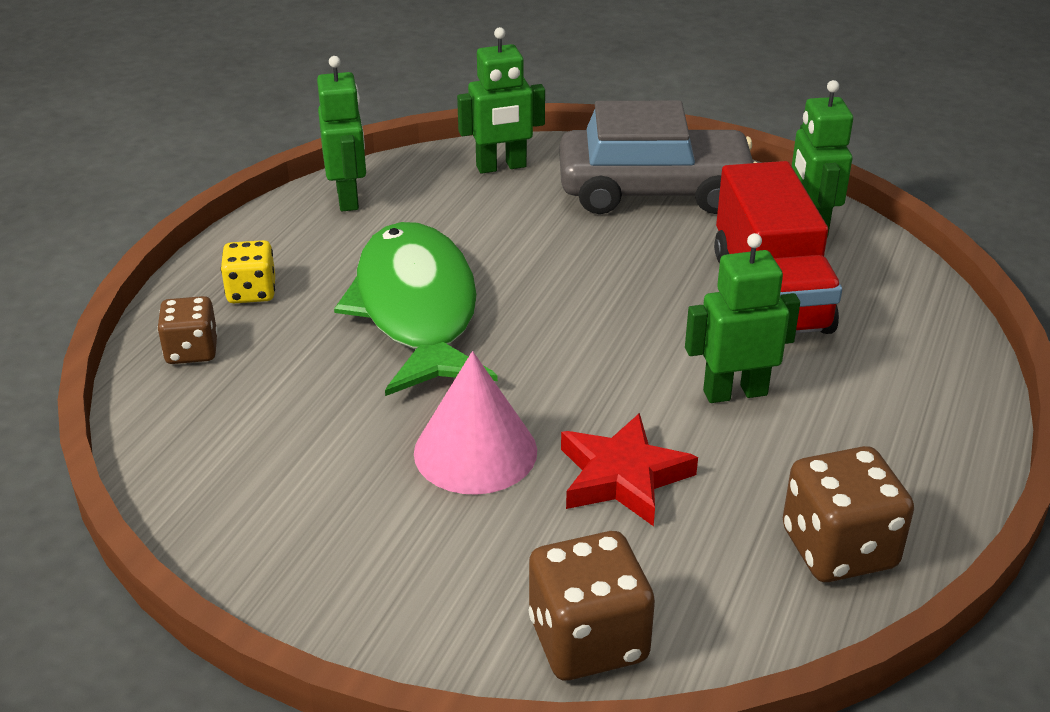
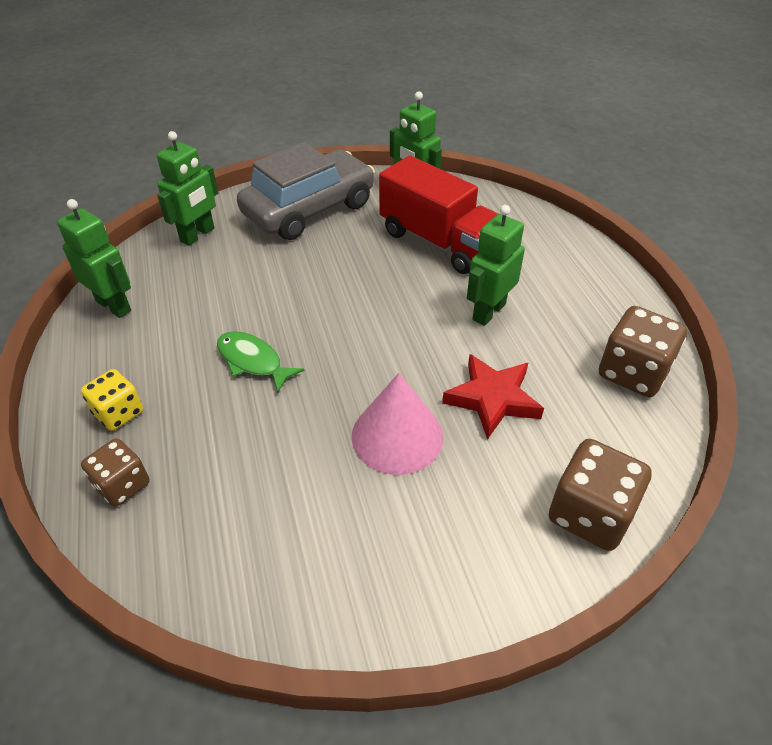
camera: 40 degrees left, 10 degrees up
green fish [334,222,498,396] -> green fish [217,331,305,393], size x0.47

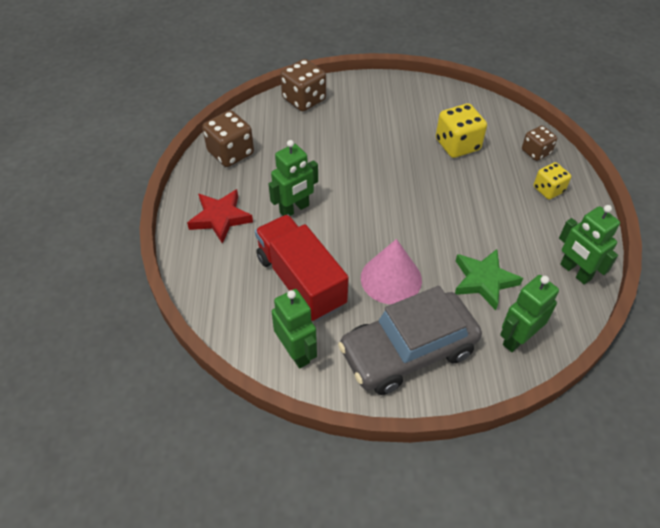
camera: 165 degrees left, 5 degrees up
green fish [217,331,305,393] -> none
pink cone [352,373,443,475] -> pink cone moved to [361,239,422,304]
red star [442,354,544,439] -> red star moved to [187,189,253,244]
none -> yellow dice [436,104,487,158]
none -> green star [455,249,523,310]

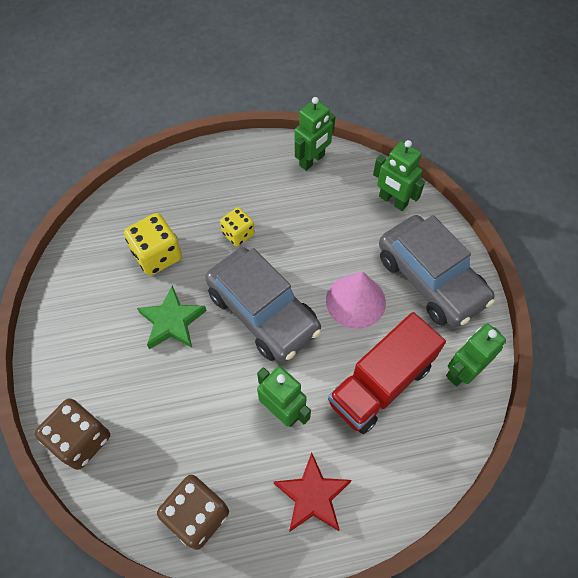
camera: 100 degrees left, 10 degrees up
green star [455,249,523,310] -> green star moved to [137,285,207,349]
brown dice [522,125,557,161] -> none
yellow dice [534,162,571,199] -> yellow dice moved to [220,207,255,246]
none -> grey car [205,248,322,362]

